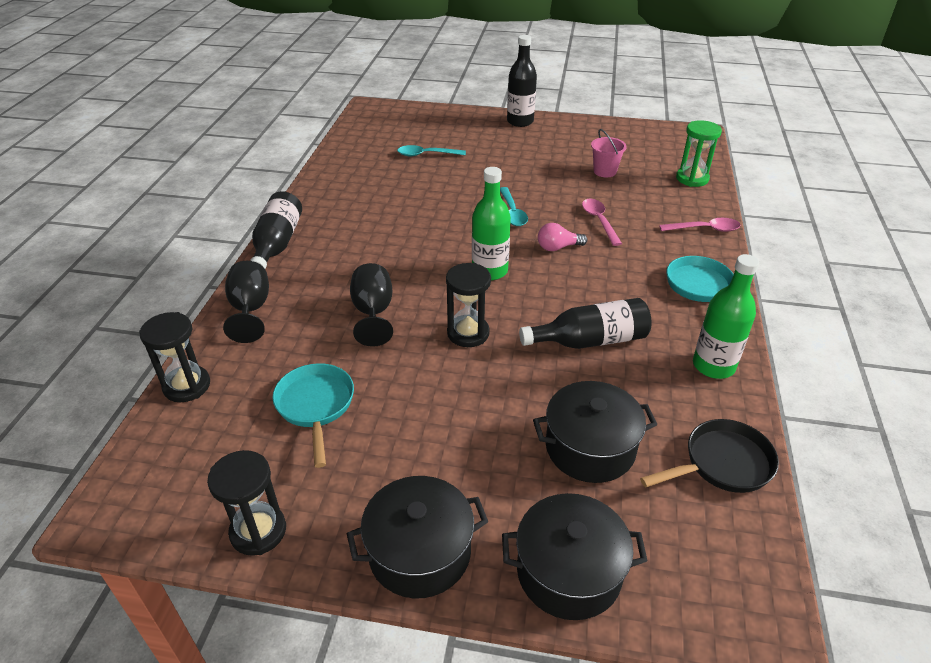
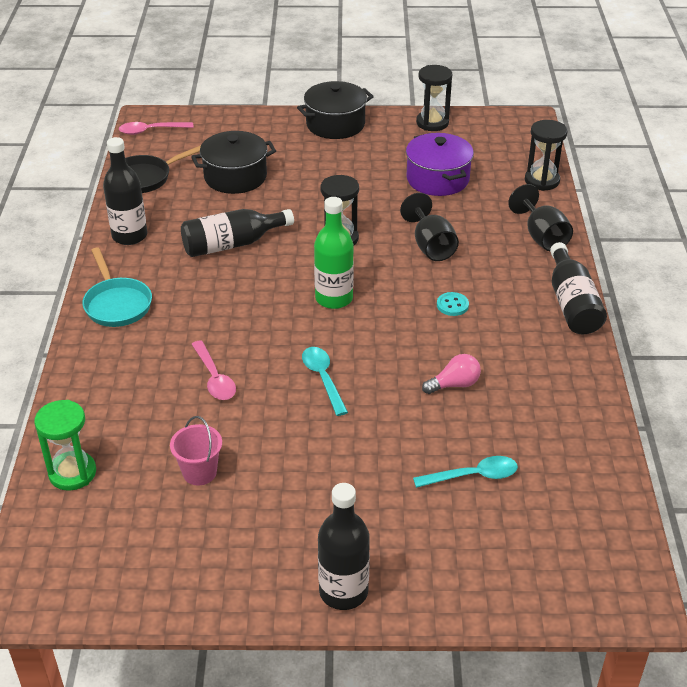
camera: 170 degrees right, 0 degrees up
turquoise pan [272,363,354,468] -> purple pot [406,133,474,196]
black pot [502,493,648,620] -> none
pink light bulb [538,223,587,251] -> pink light bulb moved to [422,354,481,394]
pink spoon [659,218,741,232] -> pink spoon moved to [119,122,194,135]
green bottle [693,254,759,379] -> black bottle [103,137,147,245]
none -> turquoise button [437,292,469,316]

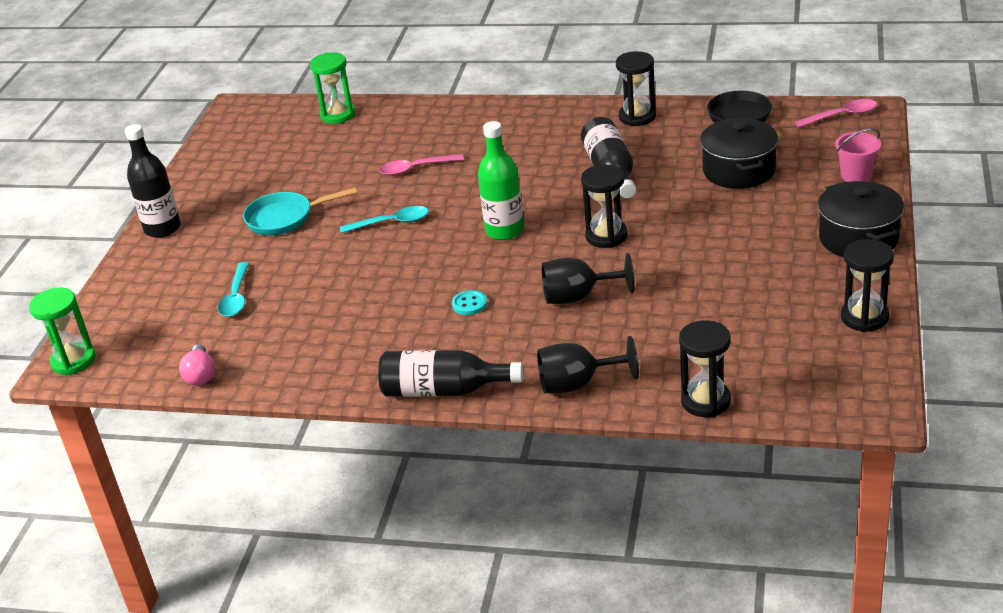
camera: 105 degrees right, 5 degrees down
turquoise pan [82,247,152,327] -> turquoise pan moved to [243,187,357,236]
black bottle [103,137,147,245] -> black hourglass [616,51,656,126]
pink spoon [119,122,194,135] -> pink spoon turned 75 degrees clockwise [795,99,877,127]
pink bucket [170,416,222,486] -> pink bucket moved to [835,128,881,182]
purple pot [406,133,474,196] -> none
pink light bulb [422,354,481,394] -> pink light bulb moved to [179,344,215,385]
none -> green hourglass [29,288,95,375]

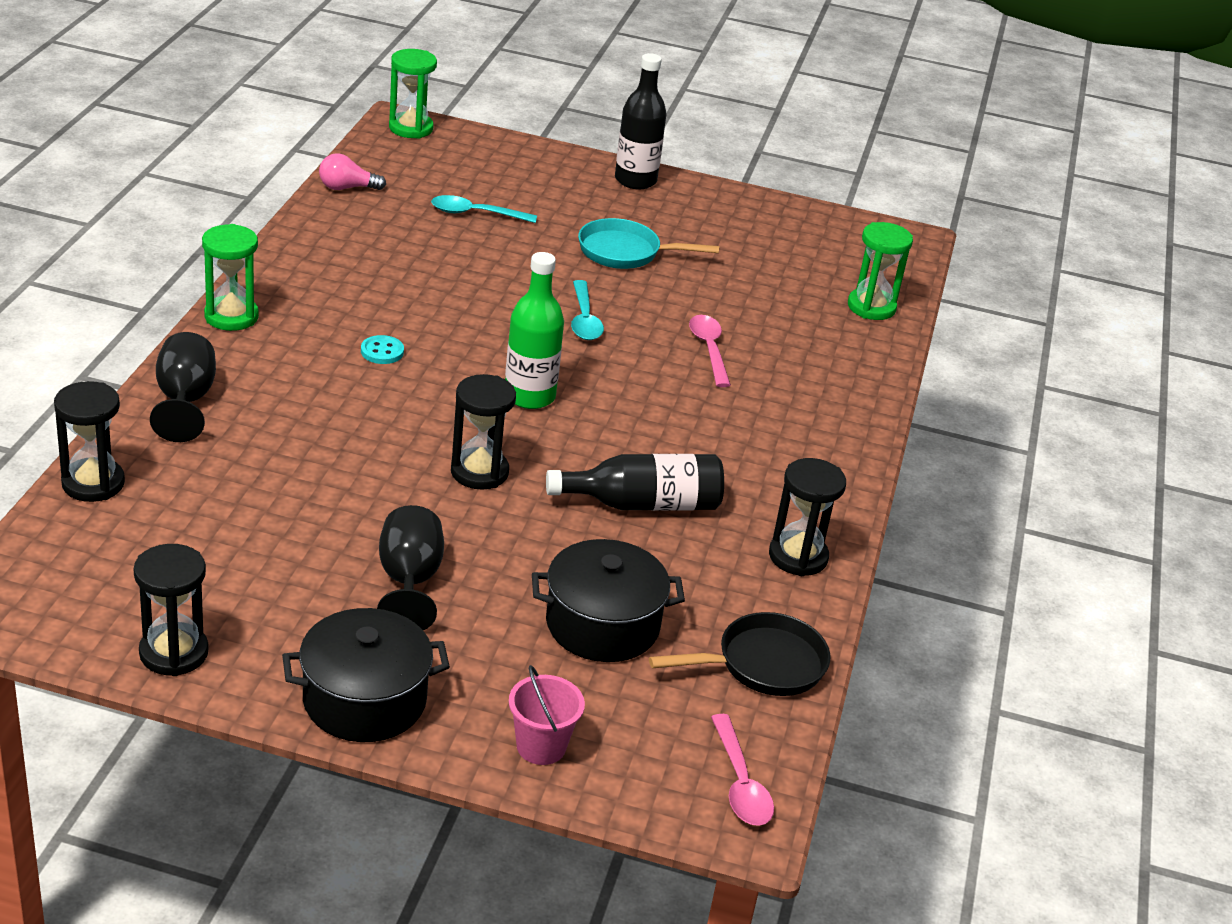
camera: 85 degrees right, 0 degrees up
turquoise pan [243,187,357,236] -> turquoise pan turned 75 degrees counterclockwise [578,218,719,269]
black bottle [378,350,523,397] -> green hourglass [202,224,259,331]
black goblet [542,253,635,304] -> black goblet moved to [377,505,444,630]

